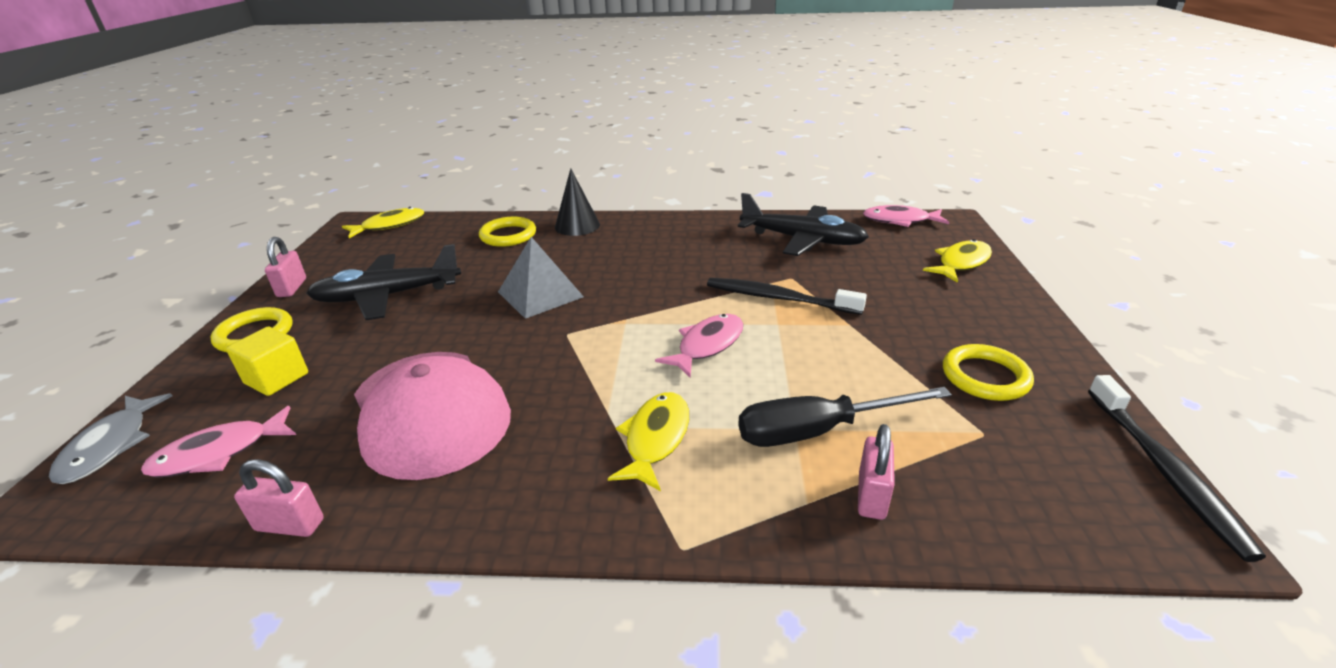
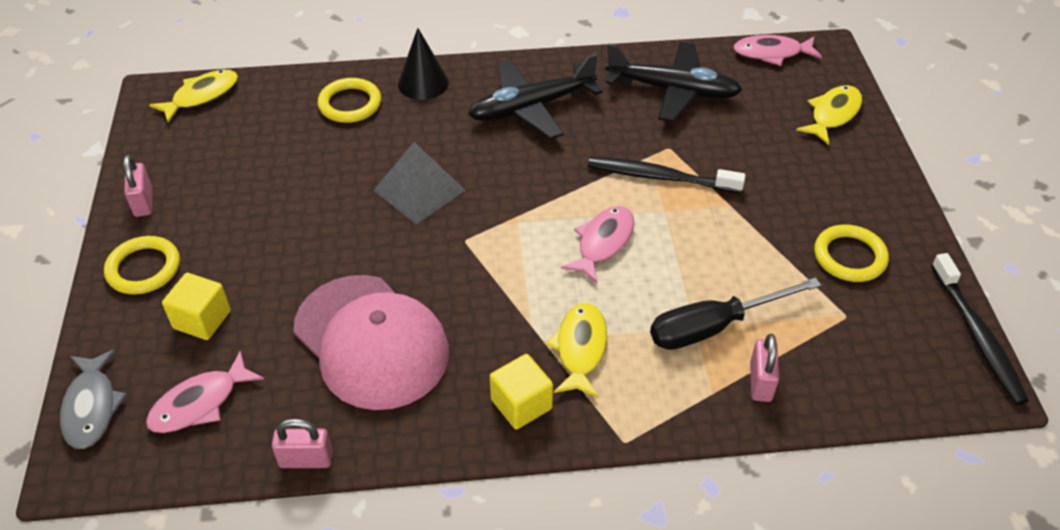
camera: 10 degrees left, 15 degrees up
black plane [306,244,461,320] -> black plane moved to [468,54,603,139]
none -> yellow cube [490,354,553,430]

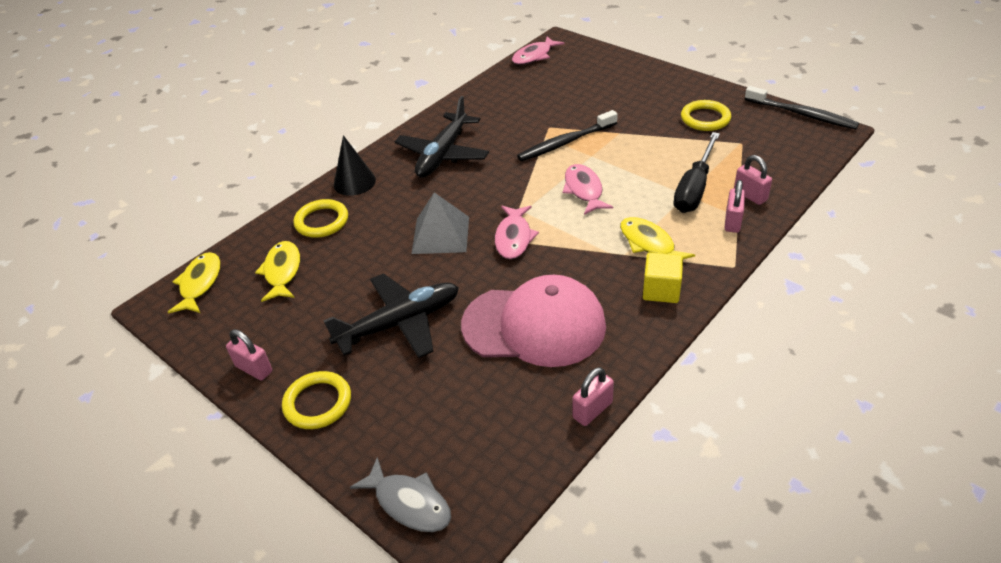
camera: 40 degrees left, 5 degrees down
pink fish [146,351,264,433] -> pink fish moved to [495,206,539,259]
yellow cube [162,273,231,340] -> none
black plane [605,42,742,122] -> black plane moved to [323,273,459,358]
yellow fish [796,85,862,145] -> yellow fish moved to [255,241,300,302]
none -> pink padlock [724,180,745,233]

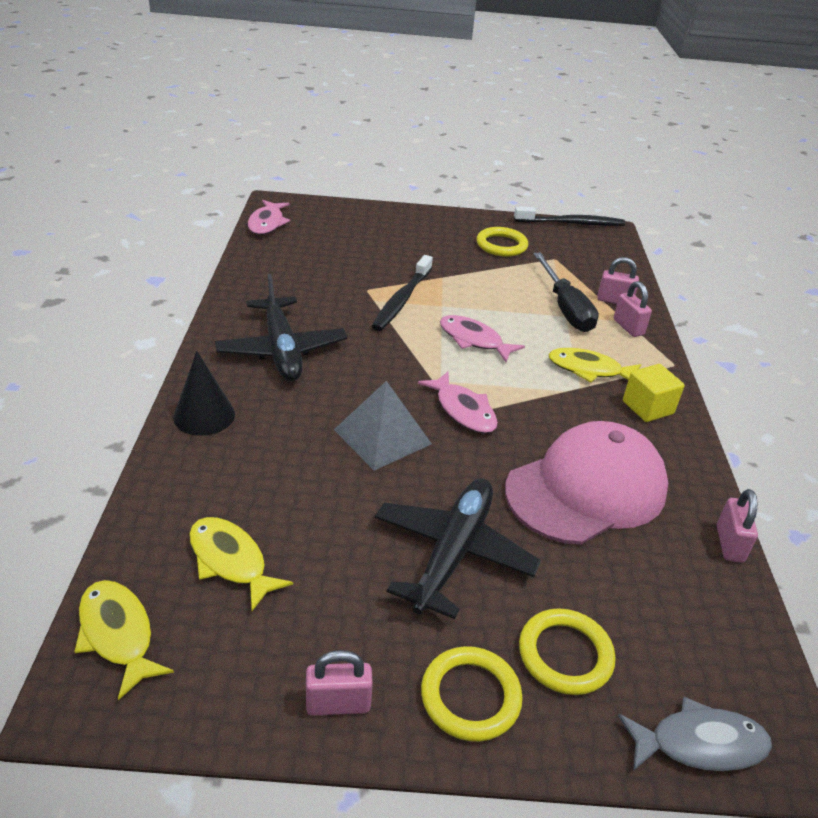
camera: 45 degrees left, 5 degrees down
yellow ring [294,199,348,238] -> yellow ring moved to [519,608,616,695]

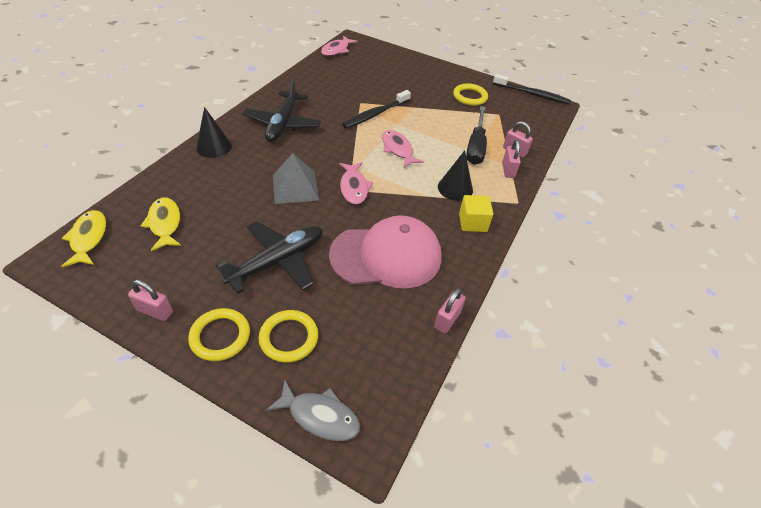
camera: 25 degrees right, 10 degrees up
yellow fish [548,348,641,383] -> black cone [438,151,473,201]

